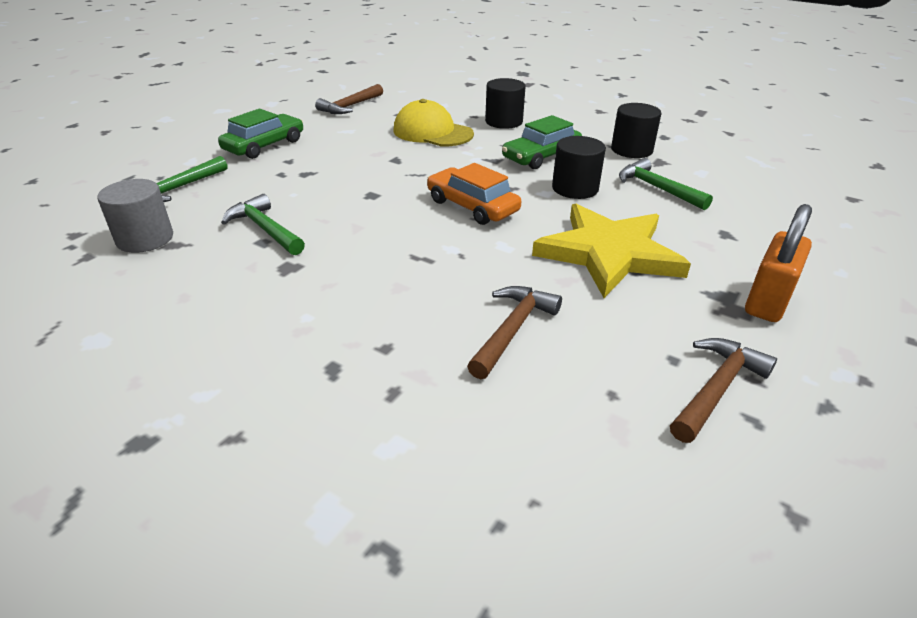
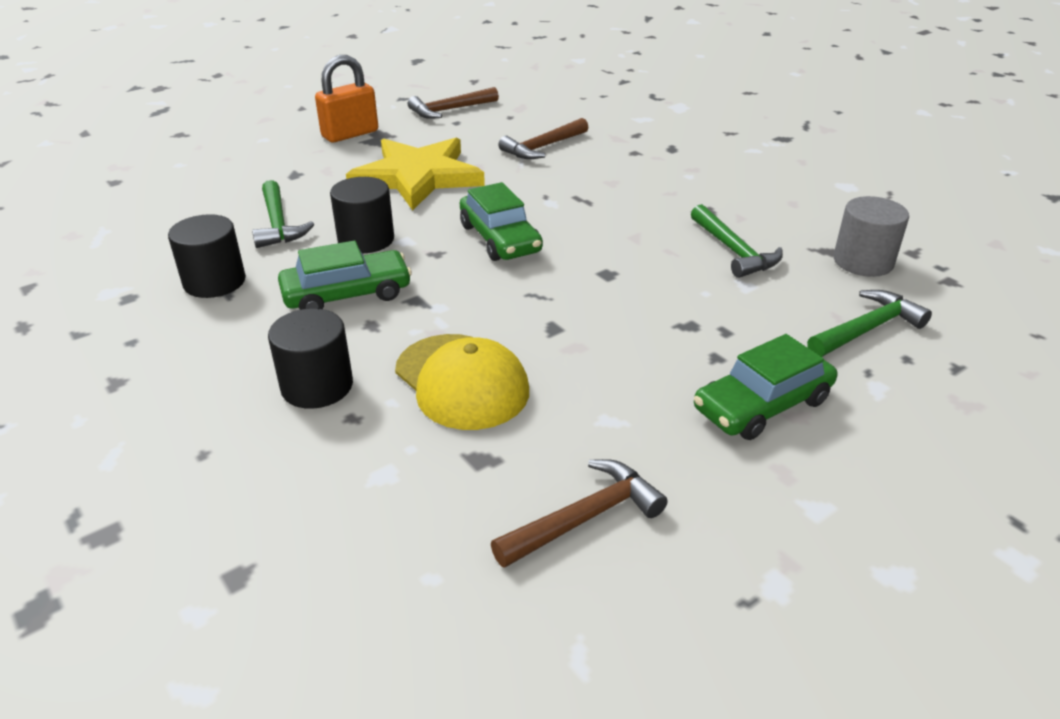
camera: 160 degrees left, 0 degrees up
orange car [427,163,521,225] -> green car [460,182,543,261]

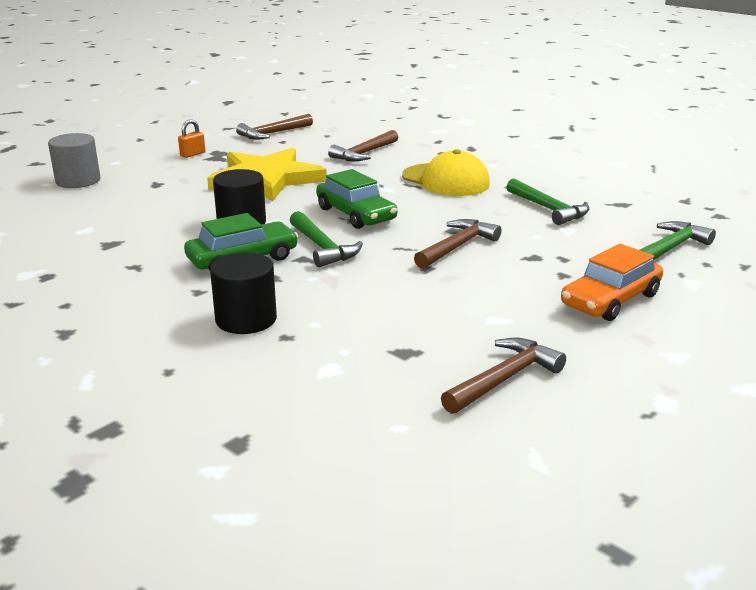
camera: 10 degrees left, 10 degrees down
black cylinder [168,214,246,298] -> none
green hammer [252,180,314,248] -> green hammer moved to [290,211,363,267]
orange padlock [315,55,378,142] -> orange padlock [178,119,205,158], size x0.52
yellow cap [395,334,529,430] -> yellow cap moved to [402,149,490,196]
green car [694,334,837,440] -> orange car [561,244,663,321]
grey cylinder [833,196,909,277] -> grey cylinder moved to [48,133,100,188]
none -> brown hammer [414,219,502,269]

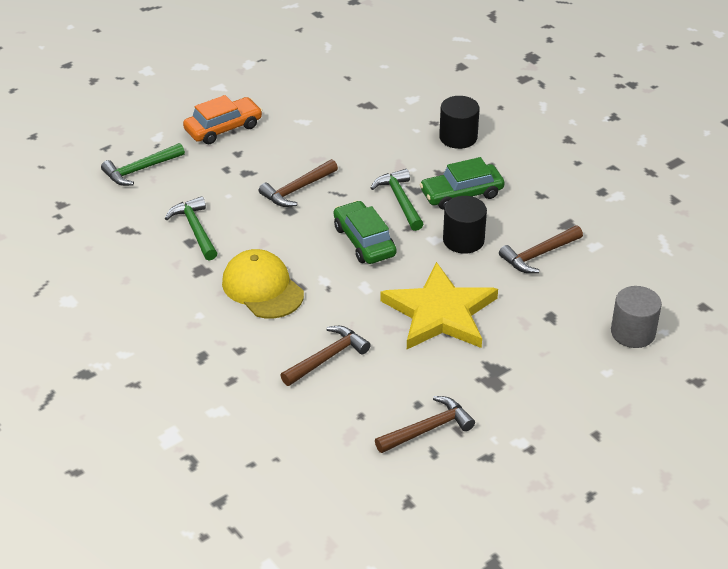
camera: 170 degrees left, 15 degrees up
orange padlock [178,119,205,158] -> none
brown hammer [441,338,566,414] -> brown hammer moved to [499,225,583,273]

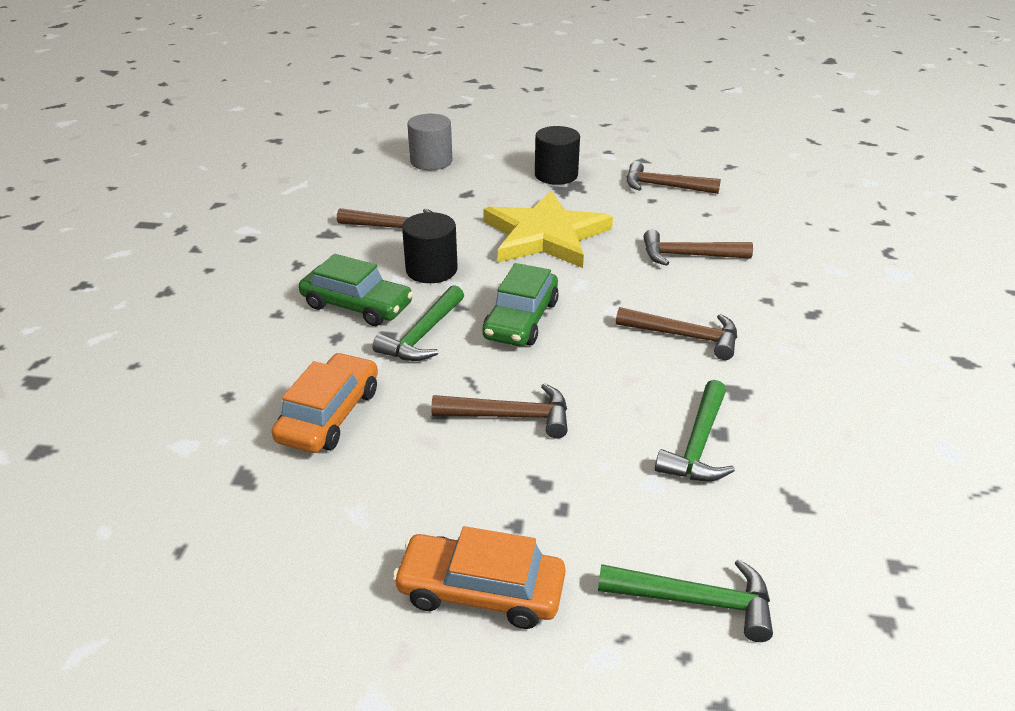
camera: 135 degrees left, 5 degrees down
yellow cap [222,249,304,319] -> brown hammer [616,307,737,360]
black cylinder [439,96,480,149] -> black cylinder moved to [535,126,580,185]
none -> orange car [272,353,378,453]

